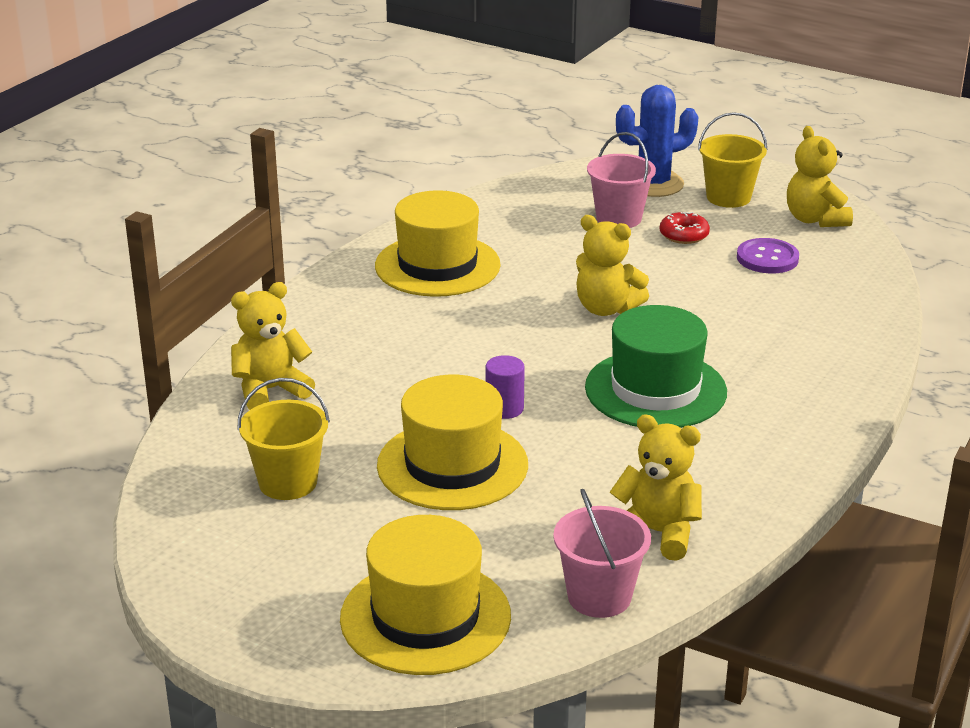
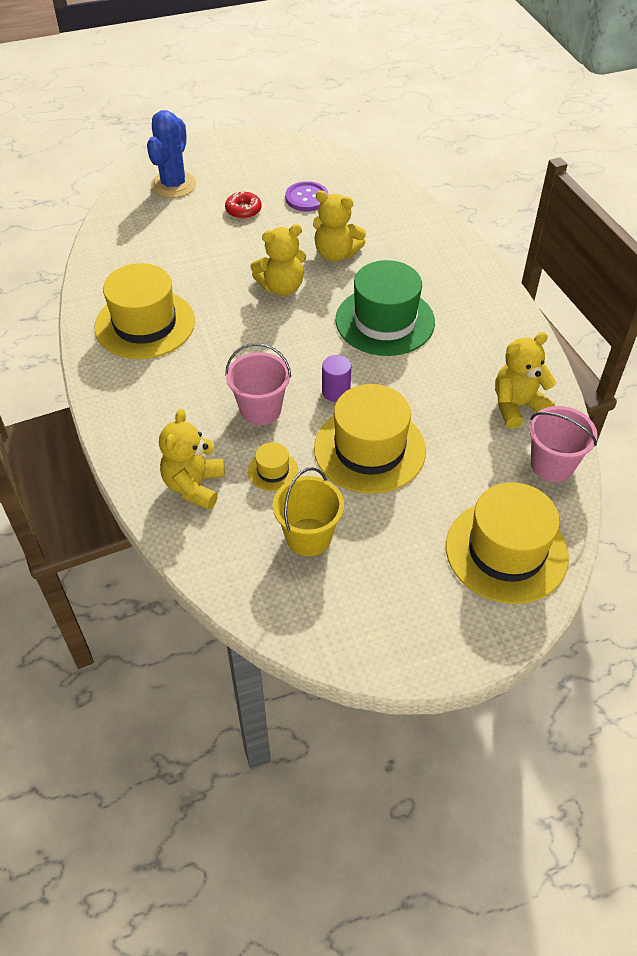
camera: 50 degrees left, 20 degrees up
pink bucket [587,132,656,228] -> pink bucket moved to [225,343,291,425]
yellow bucket [698,112,767,208] -> none
yellow teddy bear [787,126,853,227] -> yellow teddy bear moved to [313,190,366,262]
none -> yellow hat [248,442,298,491]

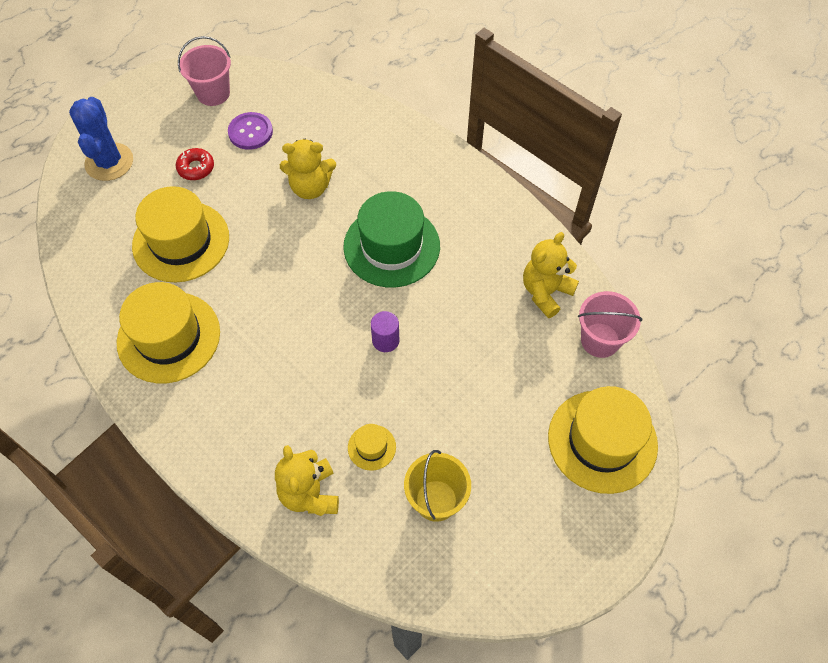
camera: 25 degrees left, 10 degrees up
pink bucket [225,343,291,425] -> pink bucket moved to [178,36,231,106]
yellow teddy bear [250,224,306,296] -> none
yellow hat [314,384,426,494] -> yellow hat moved to [132,186,229,283]

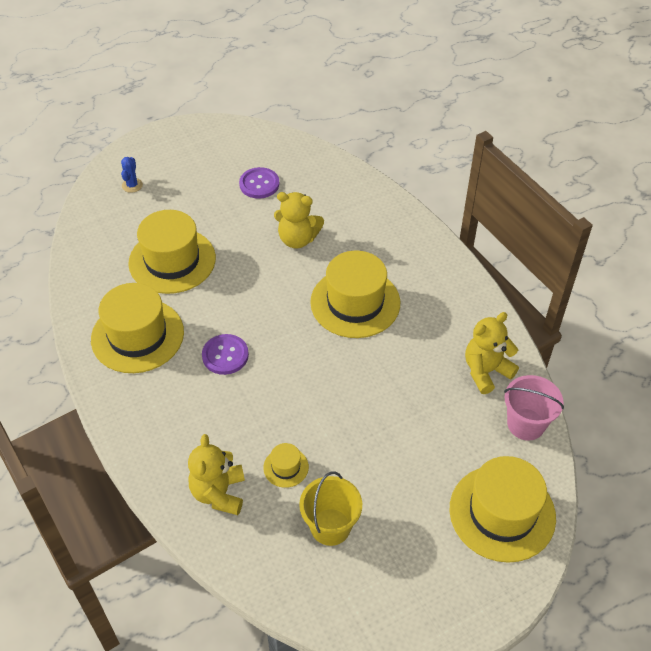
camera: 15 degrees right, 10 degrees down
blue cactus [69,97,133,181] -> blue cactus [121,157,143,193], size x0.49
red donut [176,148,214,180] -> none
pink bucket [178,36,231,106] -> none
green hat [343,191,440,287] -> yellow hat [310,250,400,338]
purple cylinder [371,311,399,352] -> none
none -> purple button [202,334,249,375]

